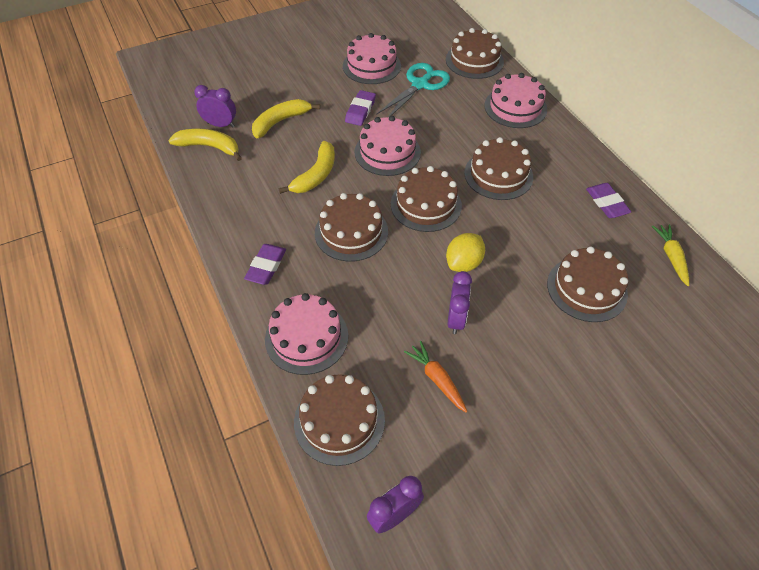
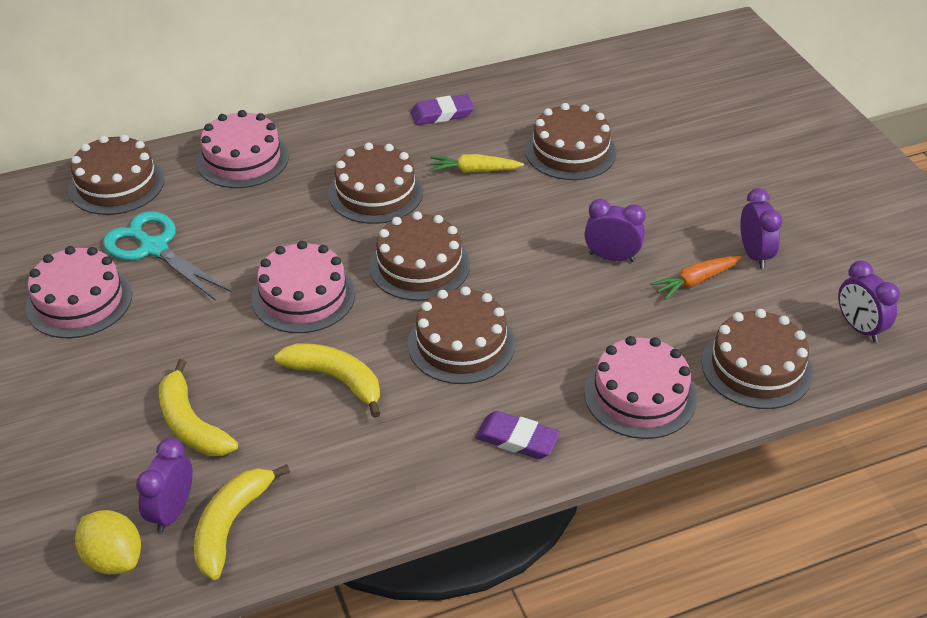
camera: 85 degrees left, 10 degrees down
purple eraser [345,90,376,126] -> none
yellow lemon [446,233,485,272] -> yellow lemon moved to [75,510,141,575]
yellow carrot [652,224,689,286] -> yellow carrot moved to [430,154,524,173]
none -> purple clock [740,188,782,269]

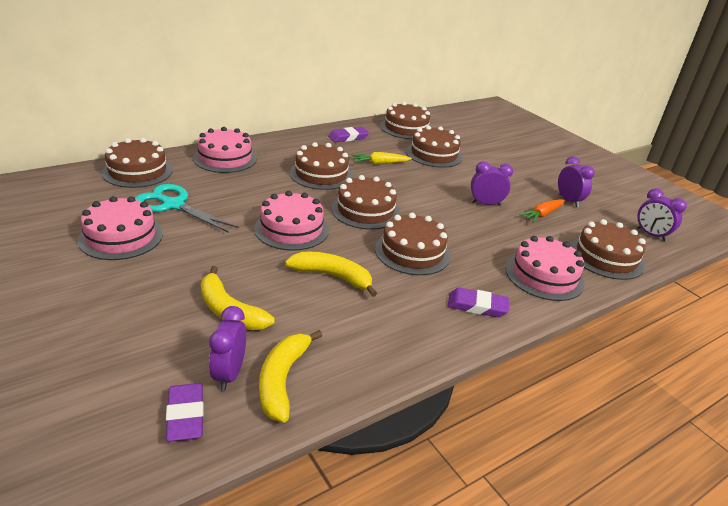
camera: 15 degrees left, 10 degrees down
yellow lemon [75,510,141,575] -> purple eraser [166,383,204,442]
none -> brown cake [380,102,430,139]

